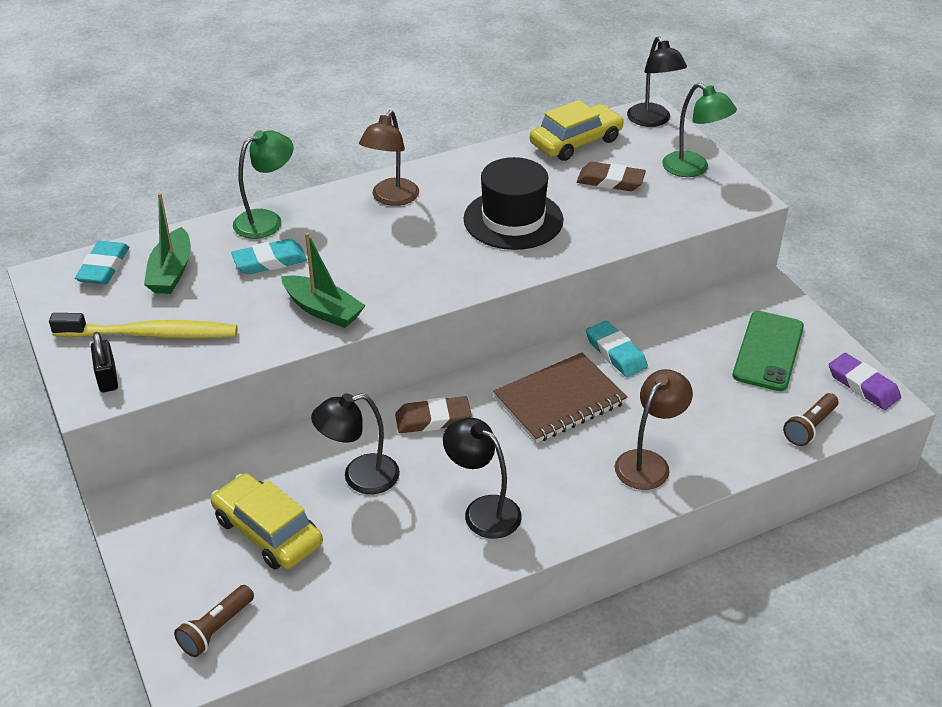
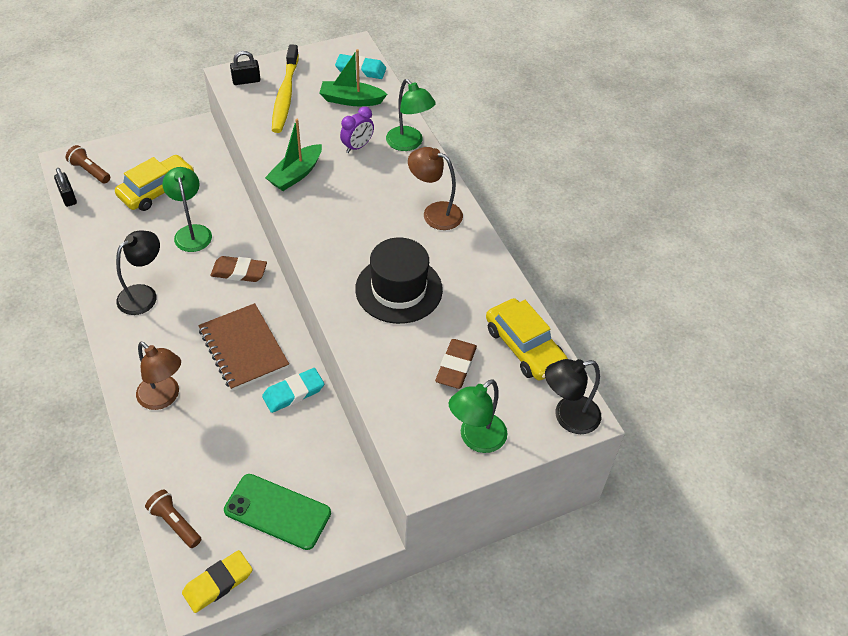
camera: 90 degrees right, 10 degrees up
turquoise eraser [231,239,307,274] -> purple clock [340,107,374,153]
black lamp [311,393,400,494] -> green lamp [162,167,212,252]
brown eraser [395,396,472,433] -> brown eraser turned 75 degrees counterclockwise [211,256,267,282]
purple eraser [829,353,901,410] -> yellow eraser [182,550,253,613]
none -> black padlock [54,168,77,207]

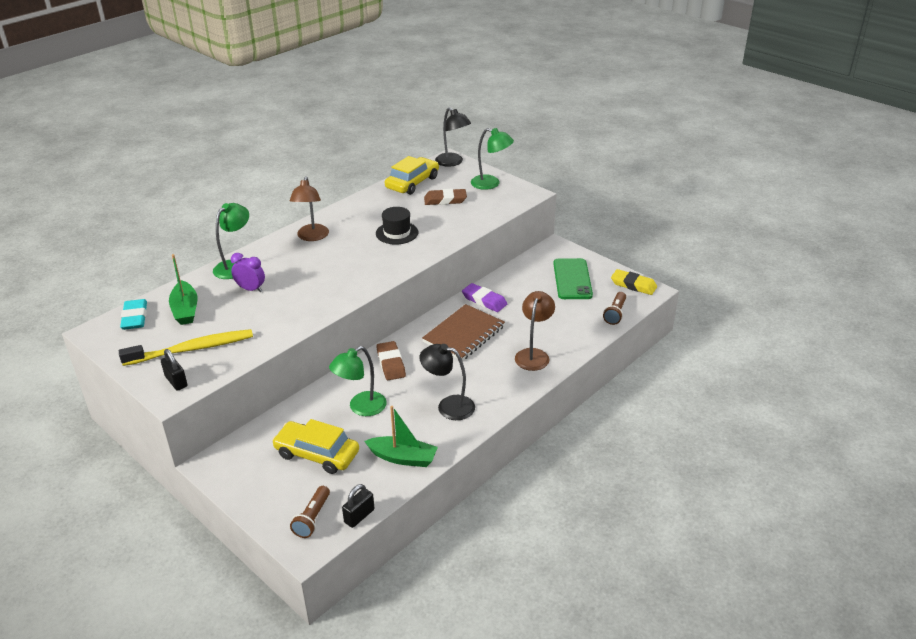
camera: 110 degrees left, 15 degrees down
turquoise eraser [262,368,324,413] -> purple eraser [462,283,507,312]
green boat [265,119,322,191] -> green boat moved to [365,406,438,467]
black hat [355,238,443,324] -> black hat [376,207,418,245], size x0.65

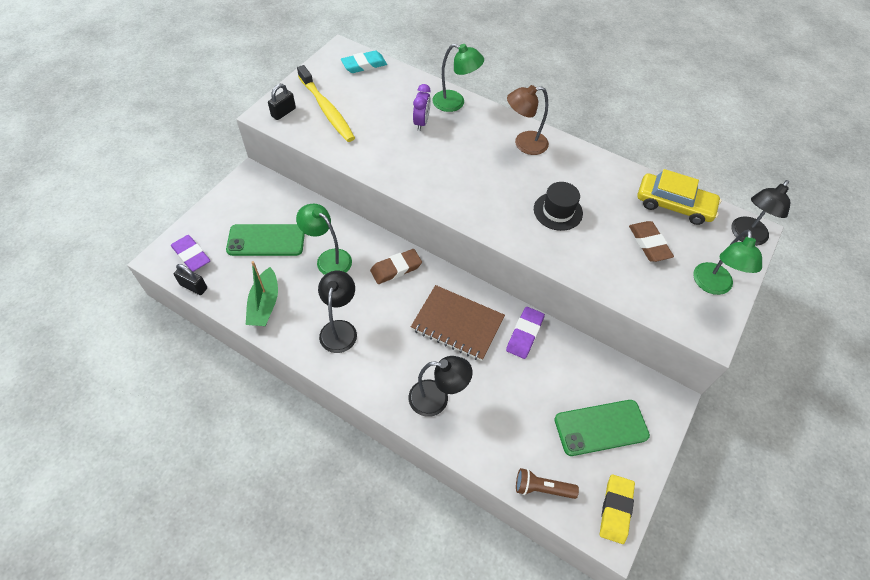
camera: 75 degrees right, 20 degrees up
green boat [169,254,197,325] -> none
yellow car [272,419,359,474] -> green phone [226,224,305,256]
brown flashlight [290,486,330,538] -> purple eraser [171,235,210,272]
brown lamp [515,291,555,371] -> black lamp [409,356,473,417]

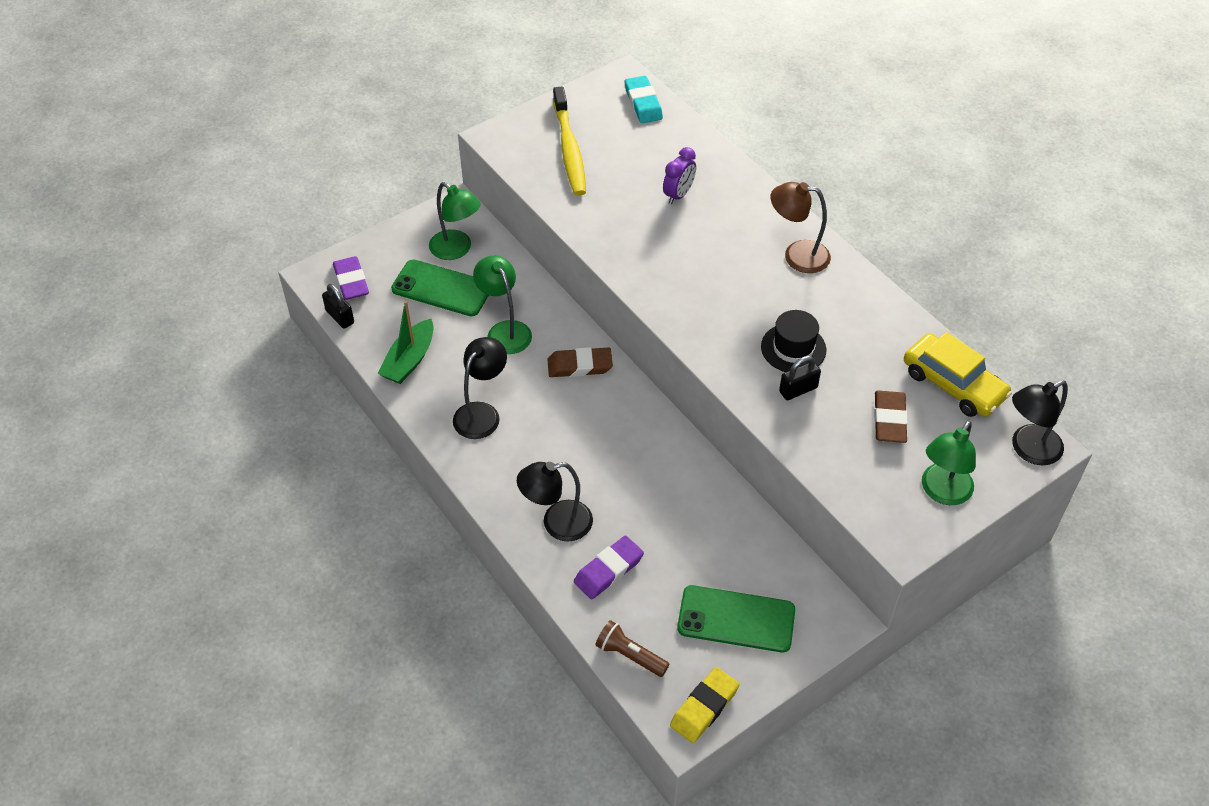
camera: 25 degrees right, 5 degrees down
black padlock [268,84,296,120] -> black padlock moved to [779,356,821,400]
turquoise eraser [341,50,387,73] -> turquoise eraser turned 75 degrees clockwise [625,76,663,123]
black lamp [409,356,473,417] -> black lamp turned 135 degrees clockwise [517,462,593,541]
brown notebook [411,285,505,361] -> none
green lamp [432,44,484,112] -> green lamp moved to [429,182,481,260]
purple eraser [506,307,545,359] -> purple eraser moved to [574,536,644,599]

